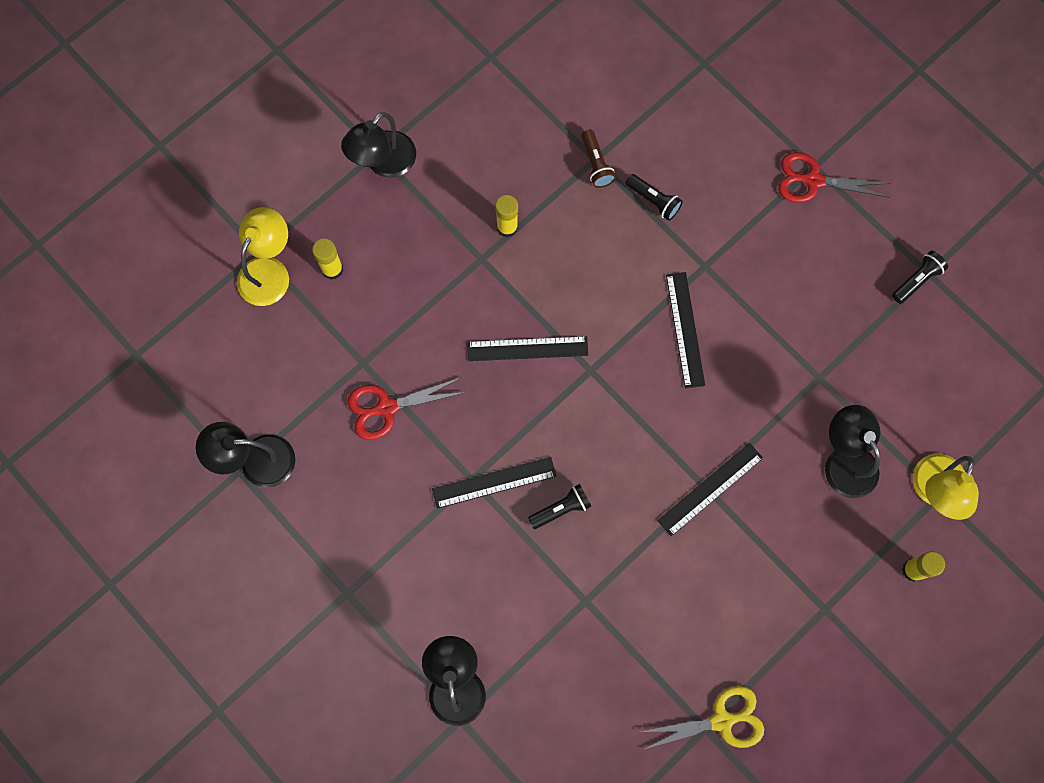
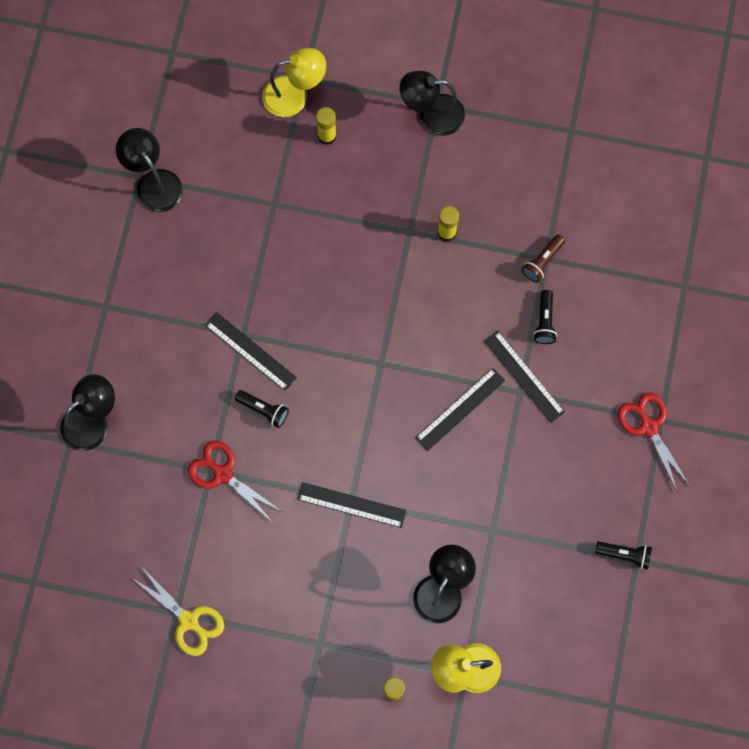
camera: 55 degrees right, 0 degrees up
red scissors [347,377,466,440] -> red scissors moved to [188,441,281,522]
black ruler [467,336,588,361] -> black ruler moved to [484,331,565,423]

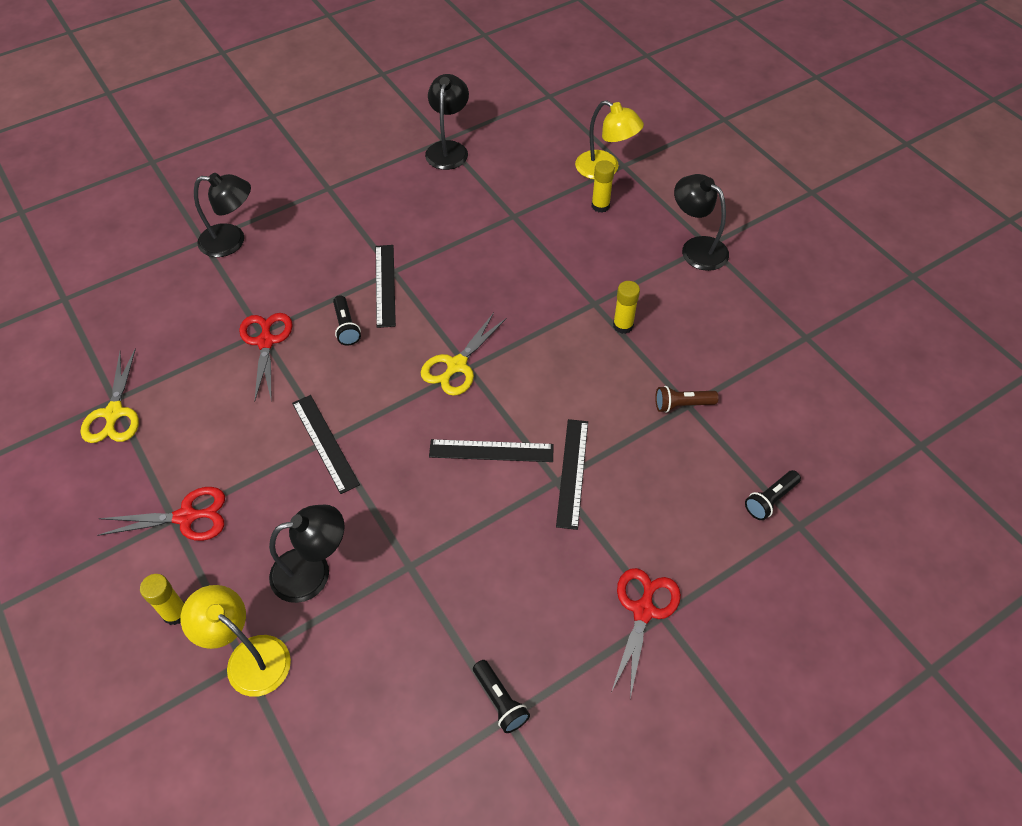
camera: 45 degrees right, 20 degrees down
black flashlight [533,290,557,344] -> black flashlight moved to [745,470,801,520]
none -> red scissors [97,487,225,541]
none -> yellow scissors [421,313,506,396]

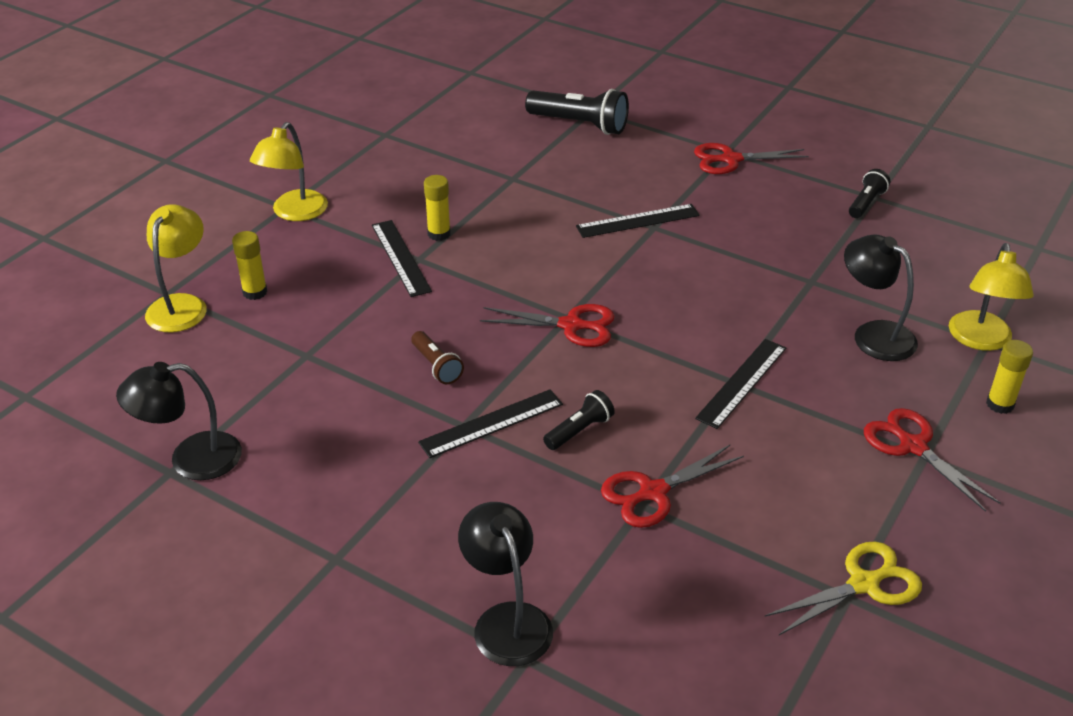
camera: 115 degrees left, 15 degrees down
yellow scissors [421,313,506,396] -> red scissors [480,304,615,347]
black ruler [429,439,554,462] -> black ruler moved to [372,220,432,297]
brown flashlight [655,386,719,413] -> brown flashlight moved to [411,331,464,384]
black lamp [674,174,729,271] -> yellow lamp [250,122,328,221]
black flashlight [745,470,801,520] -> black flashlight [525,89,629,135], size x1.79

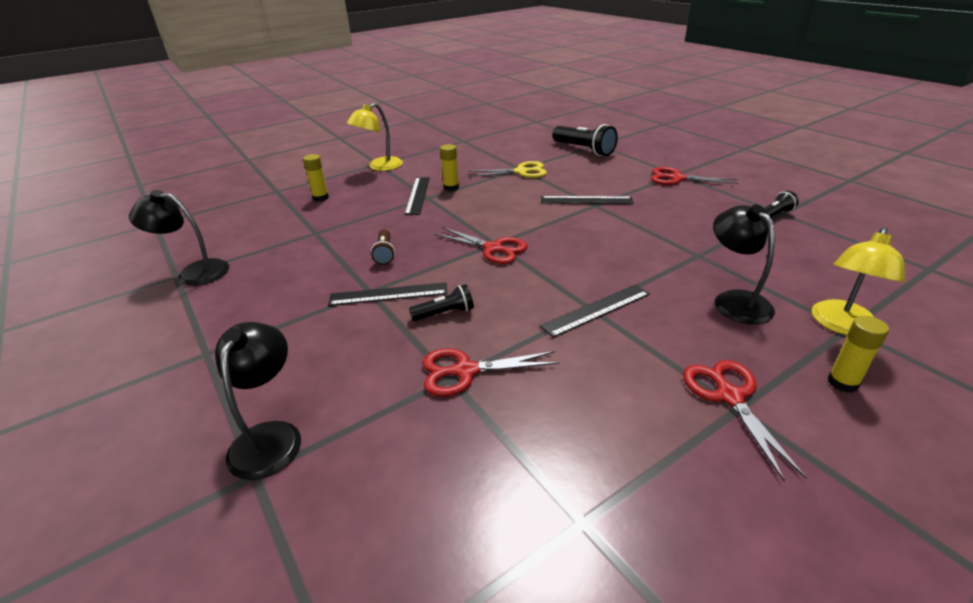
camera: 25 degrees right, 5 degrees down
yellow lamp [145,205,207,332] -> none
yellow scissors [765,542,922,635] -> yellow scissors moved to [468,161,547,178]

